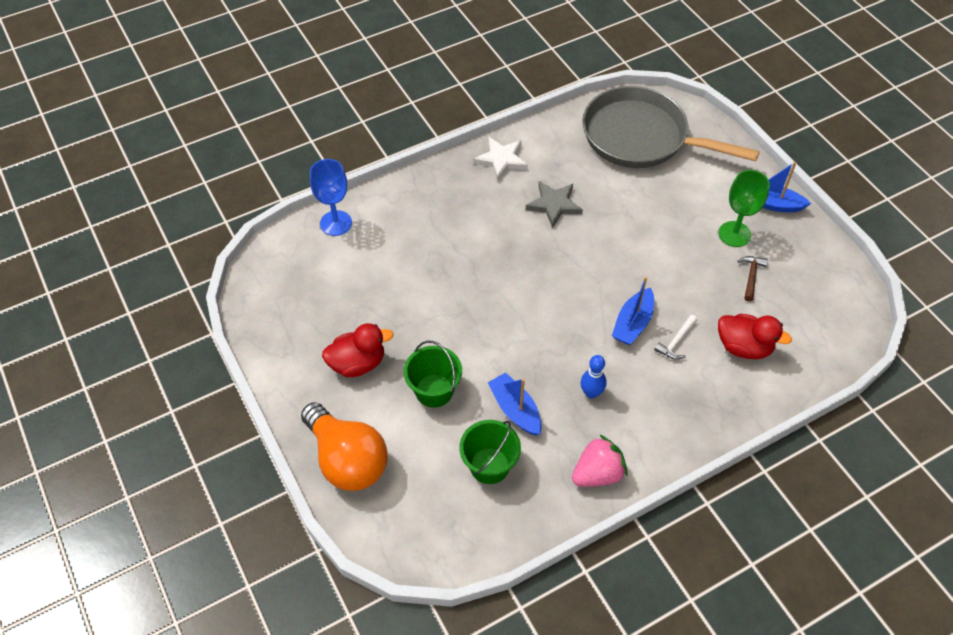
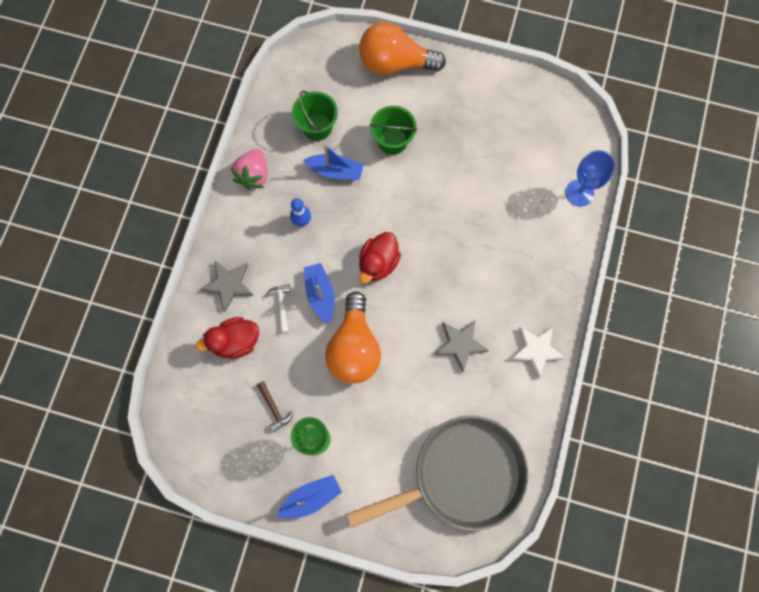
camera: 135 degrees right, 20 degrees up
red duck [322,323,393,377] -> red duck moved to [359,232,401,284]
none -> grey star [200,261,254,312]
none -> orange light bulb [325,291,381,384]

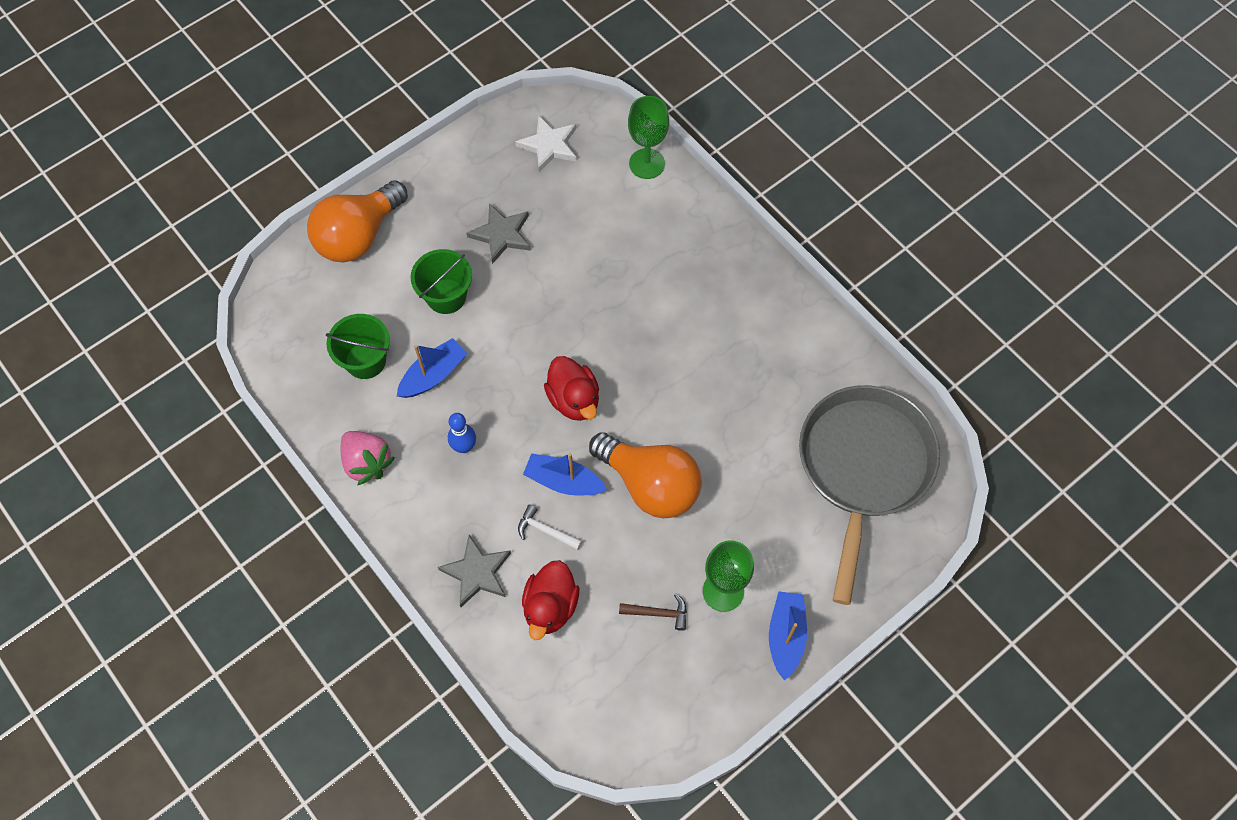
camera: 55 degrees left, 10 degrees down
grey star [434,320,489,372] -> grey star moved to [467,203,531,264]
white star [511,327,565,379] -> white star moved to [515,115,577,172]
blue goblet [565,150,615,207] -> green goblet [628,96,669,179]

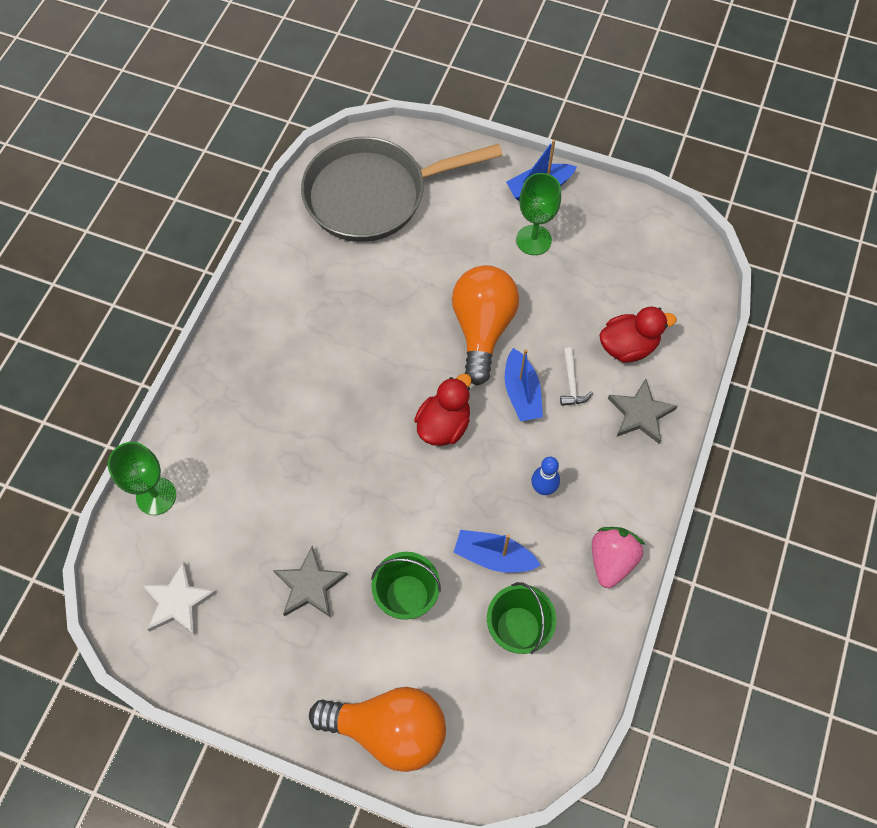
camera: 120 degrees left, 0 degrees up
brown hammer [619,594,687,631] -> none

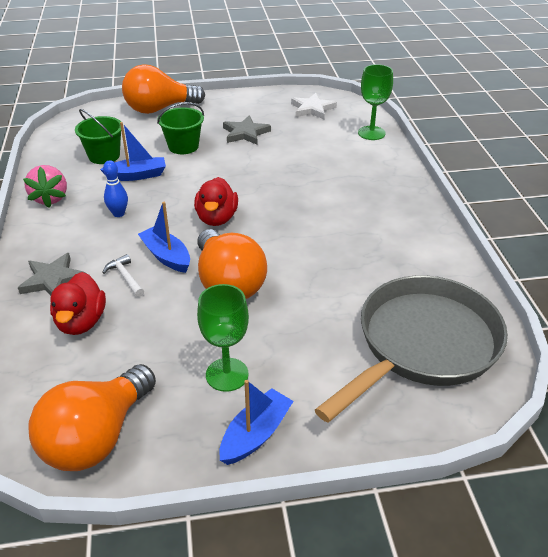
camera: 150 degrees right, 25 degrees down
red duck [599,307,676,363] -> red duck turned 45 degrees counterclockwise [50,272,106,335]
none -> orange light bulb [28,364,156,471]

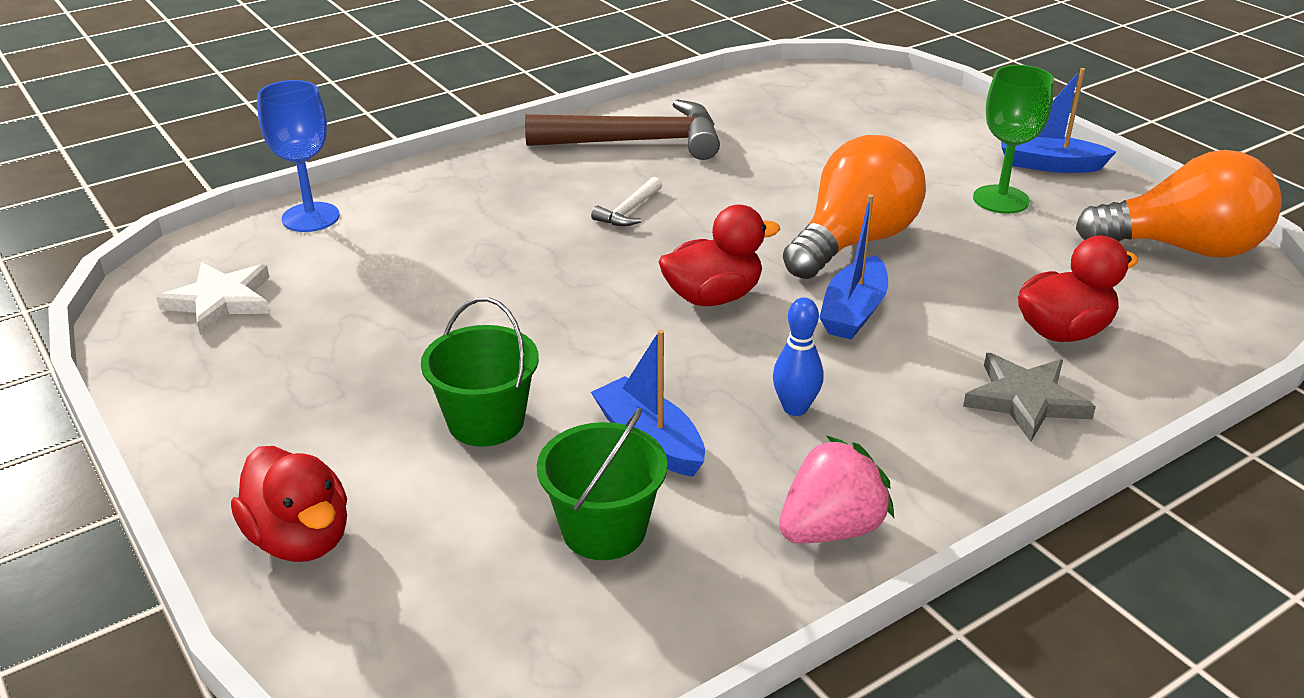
camera: 115 degrees left, 5 degrees down
white hammer [102,254,144,297] -> white hammer moved to [591,177,662,226]
orange light bulb [122,64,205,114] -> red duck [231,446,347,562]
grey star [223,116,271,145] -> none
grey pan [315,275,508,422] -> none
green goblet [358,64,393,140] -> blue goblet [257,80,340,232]
none -> brown hammer [525,100,720,160]

